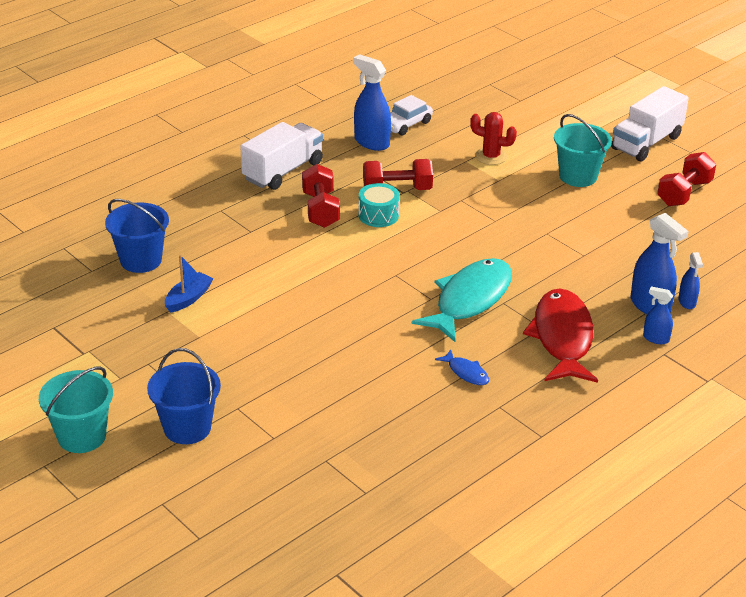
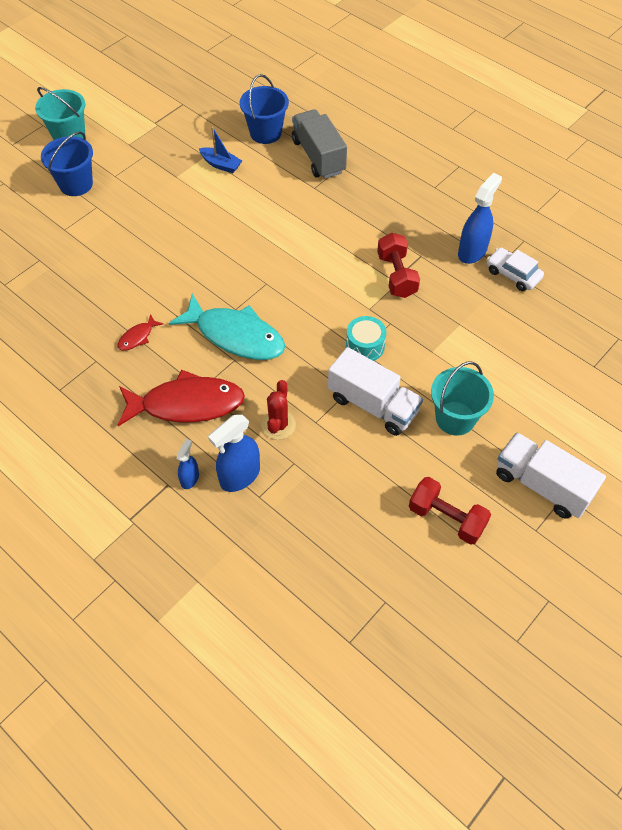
camera: 85 degrees right, 20 degrees up
white truck [240,122,323,190] -> white truck moved to [328,347,423,436]
red dumbbell [302,164,340,228] -> none
turquoise drum [358,183,400,227] -> turquoise drum moved to [346,316,386,361]
blue fish [435,349,489,385] -> red fish [118,314,163,351]
red cactus [470,112,517,165] -> red cactus moved to [261,380,296,440]
blue spray bottle [678,252,703,309] -> none
none -> grey truck [292,109,347,179]

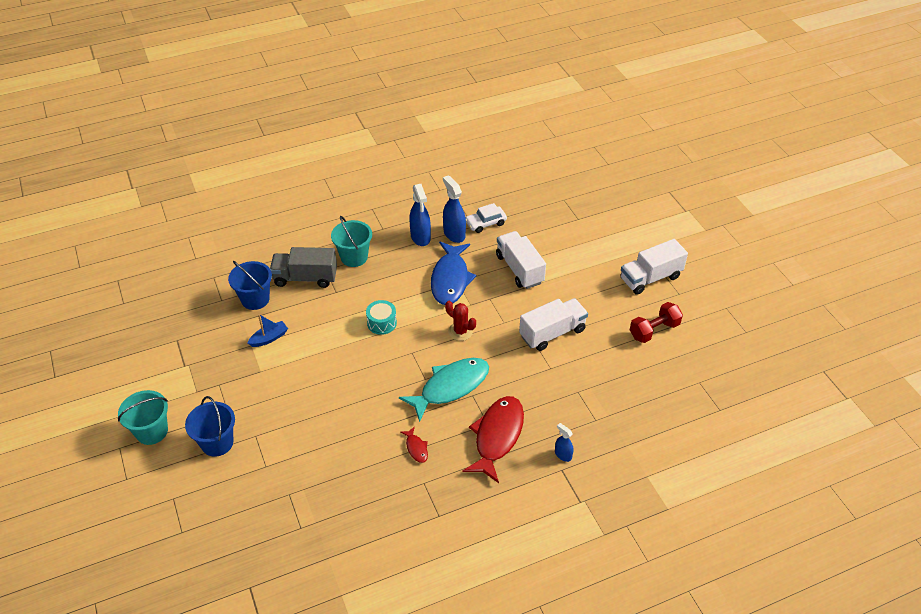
camera: 65 degrees left, 10 degrees down
blue spray bottle [208,415,260,492] -> blue spray bottle moved to [409,184,431,246]
red cactus [261,380,296,440] -> red cactus moved to [445,301,476,341]
turquoise drum [346,316,386,361] -> turquoise drum moved to [366,300,397,335]
red dumbbell [377,233,420,298] -> blue fish [431,242,476,305]
turquoise bucket [431,361,494,436] -> turquoise bucket moved to [331,216,372,267]
none -> white truck [496,231,546,289]

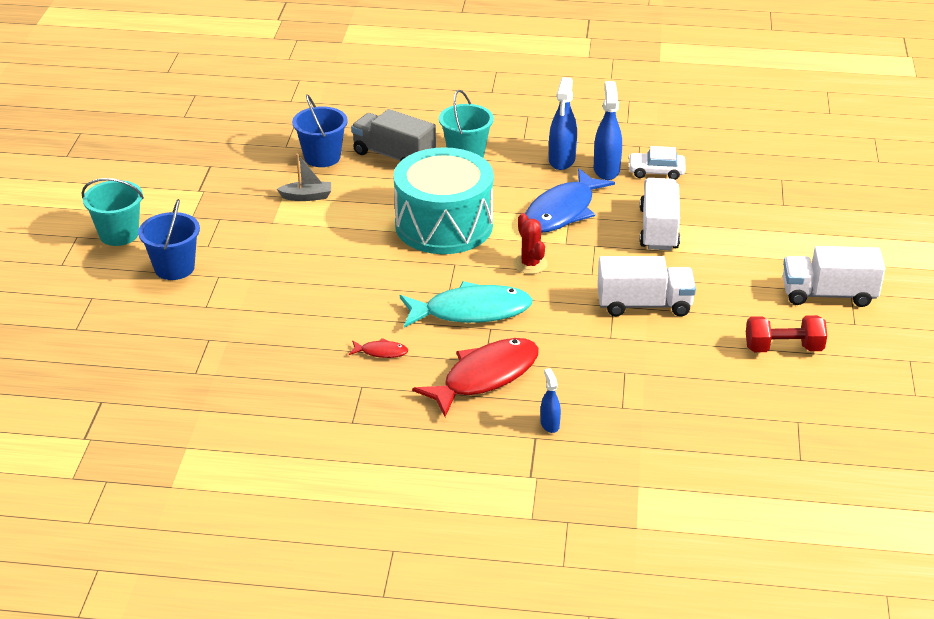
camera: 30 degrees right, 10 degrees down
blue boat [248,314,288,347] -> grey boat [277,154,331,201]
turquoise drum [366,300,397,335] -> turquoise drum [393,147,494,254], size x2.47
red fish [400,426,428,463] -> red fish turned 90 degrees counterclockwise [349,338,408,358]

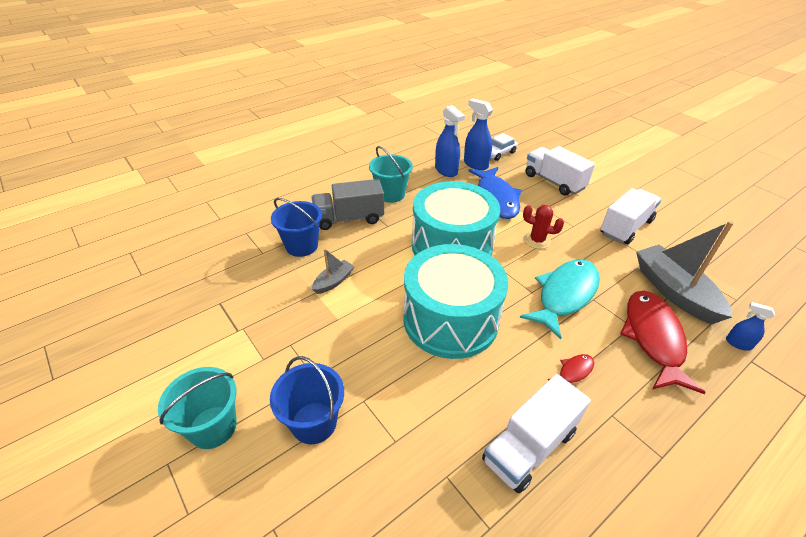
camera: 45 degrees left, 5 degrees up
red dumbbell [746,315,827,352] -> none
white truck [783,246,885,307] -> white truck moved to [482,374,591,493]
none -> turquoise drum [403,244,508,359]
none -> grey boat [636,221,734,324]

